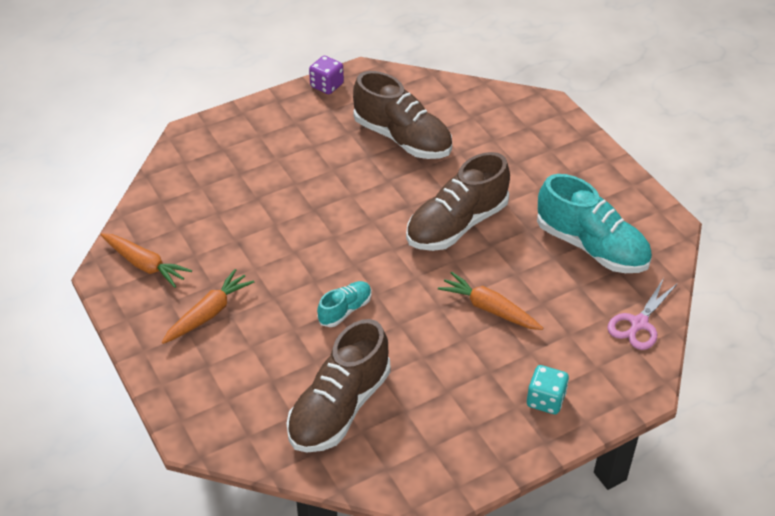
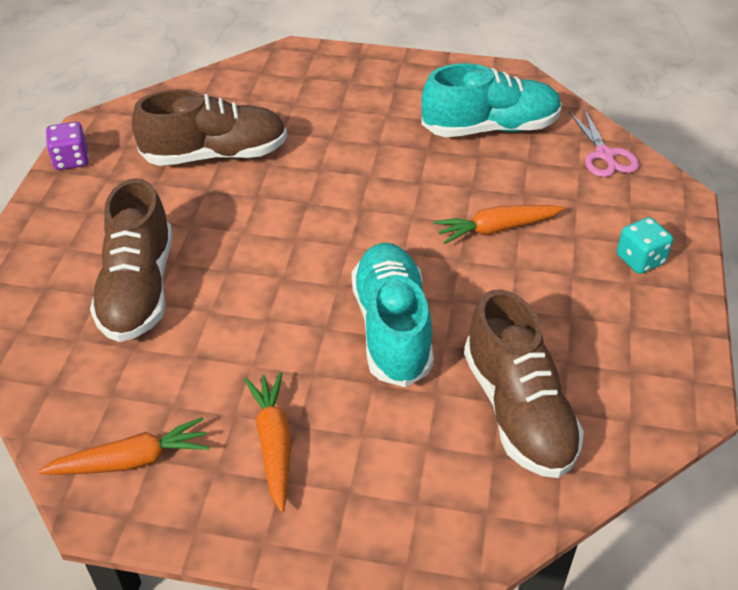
camera: 50 degrees left, 0 degrees up
turquoise shoe [317,281,371,327] -> turquoise shoe [352,243,434,387], size x2.00
brown shoe [406,152,510,251] -> brown shoe moved to [90,178,172,342]

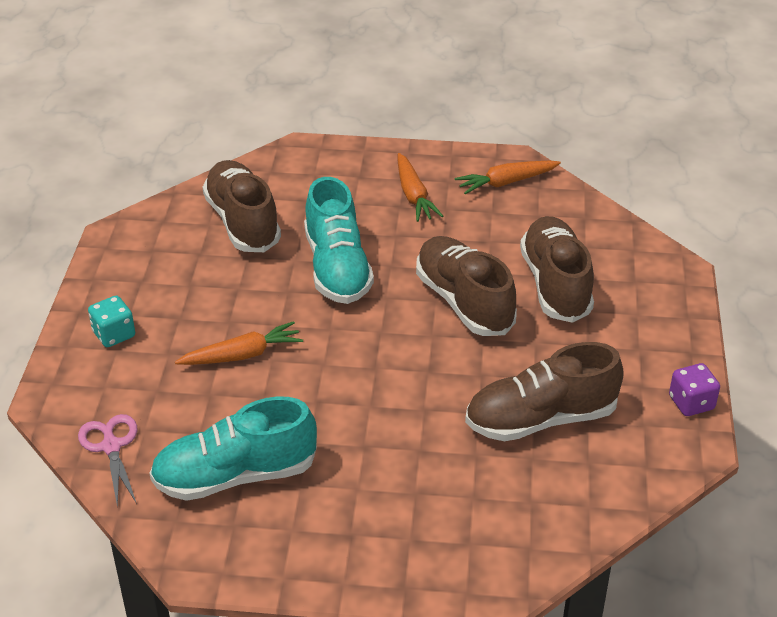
camera: 175 degrees right, 5 degrees down
none -> brown shoe [416,236,517,336]

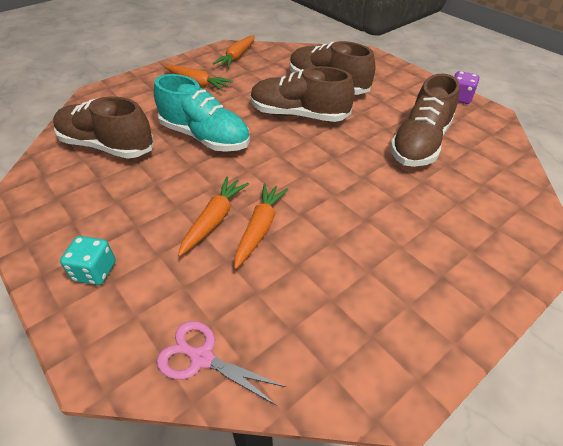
camera: 45 degrees left, 5 degrees up
turquoise shoe [149,396,317,501] -> none
none -> orange carrot [234,184,289,269]

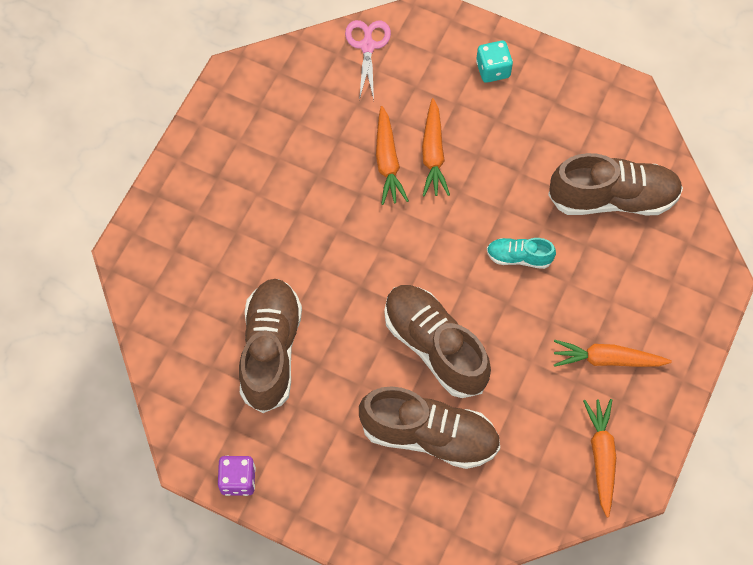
camera: 155 degrees right, 20 degrees up
turquoise shoe [154,74,250,152] -> turquoise shoe [487,238,556,269], size x0.50
pink scissors [157,321,286,406] -> pink scissors turned 90 degrees counterclockwise [345,20,391,100]
brown shoe [251,66,355,122] -> brown shoe turned 120 degrees counterclockwise [384,285,491,398]

